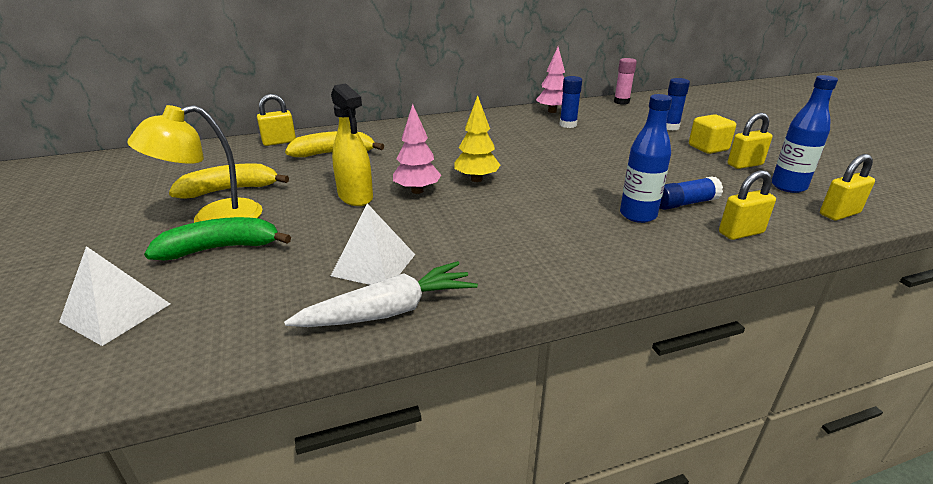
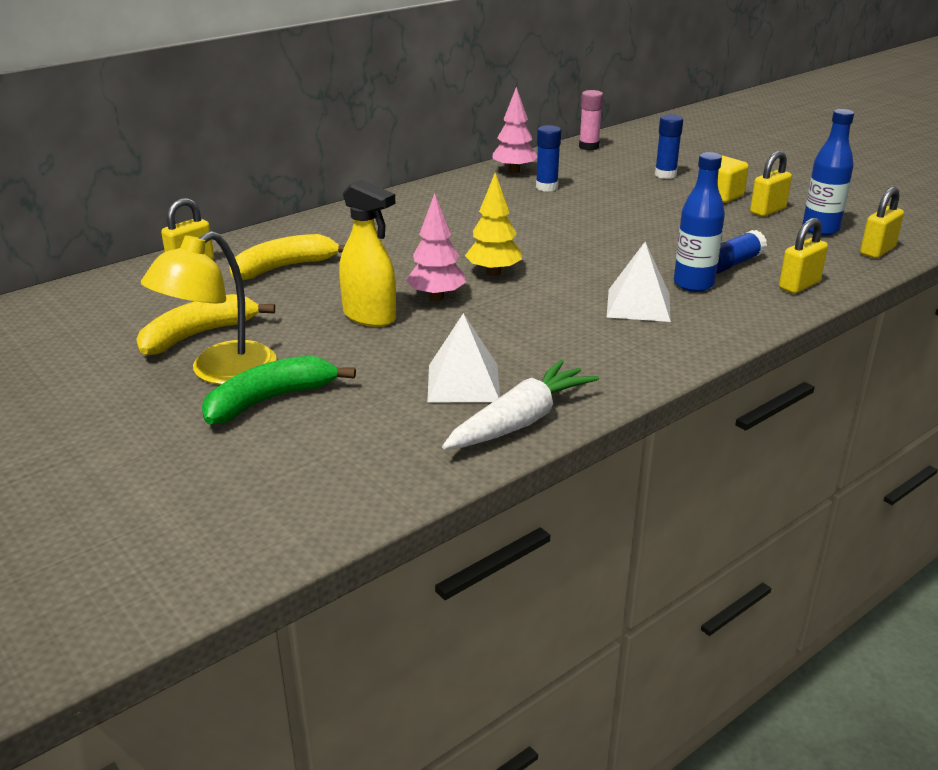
camera: 20 degrees left, 0 degrees up
white pyramid [59,246,170,346] -> white pyramid moved to [607,242,671,322]

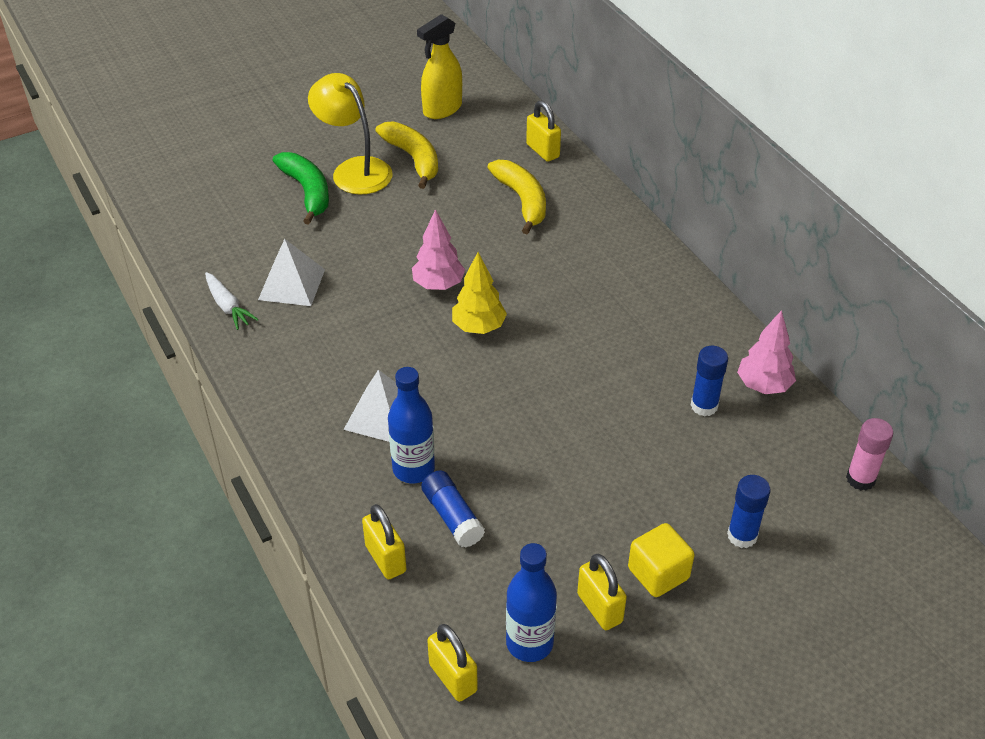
camera: 100 degrees right, 15 degrees up
yellow spray bottle [339,180,396,327] -> yellow spray bottle moved to [417,14,462,119]
white carrot [442,360,599,450] -> white carrot [205,272,259,330], size x0.63

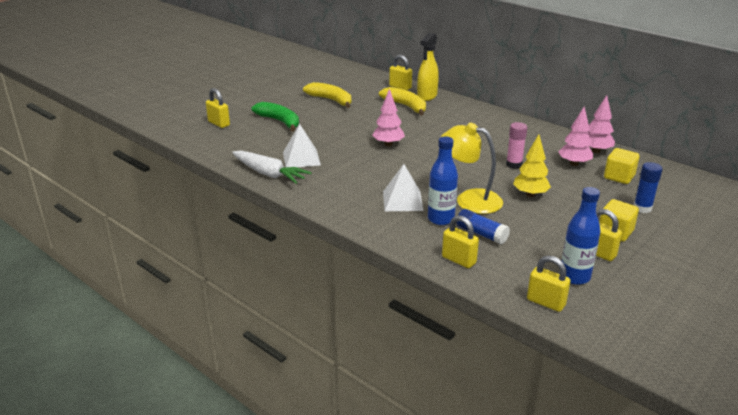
camera: 20 degrees left, 15 degrees down
white carrot [205,272,259,330] -> white carrot [232,150,312,184], size x1.60
yellow lamp [308,73,393,195] -> yellow lamp moved to [440,123,503,214]
yellow spray bottle [417,14,462,119] -> yellow spray bottle moved to [417,33,439,101]
yellow tree [452,252,507,334] -> yellow tree moved to [513,134,551,197]
blue glue stick [691,346,728,417] -> pink tree [558,106,593,166]
pink glue stick [846,418,893,491] -> pink glue stick moved to [506,122,527,169]
none -> yellow padlock [206,88,230,128]
none -> yellow cube [604,148,639,184]

